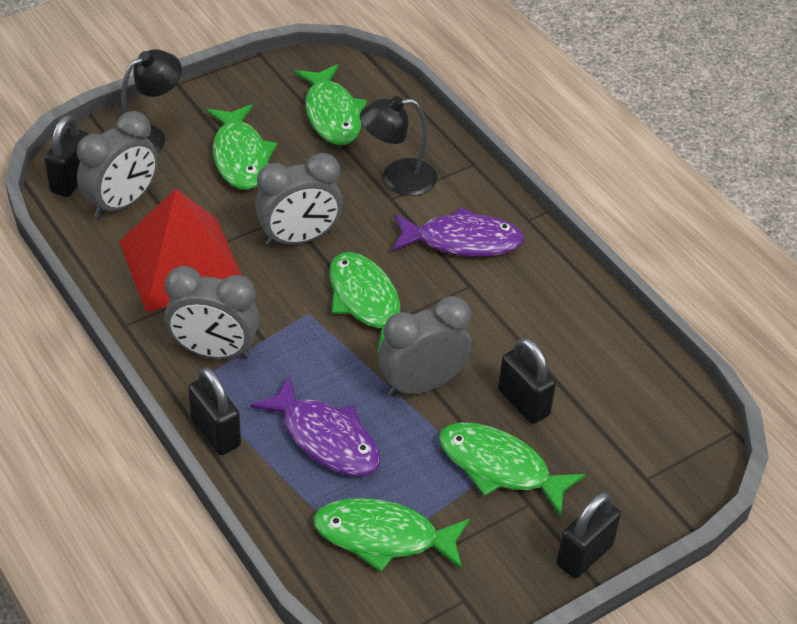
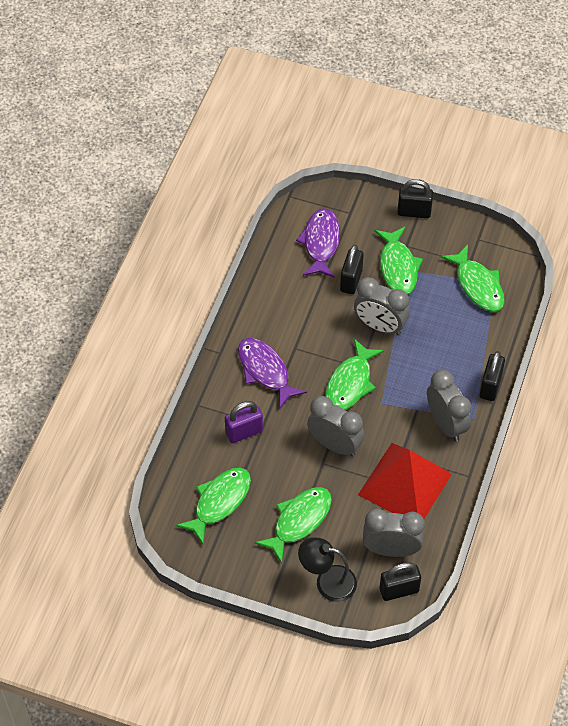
camera: 125 degrees left, 10 degrees up
purple fish [250,375,380,476] -> purple fish moved to [296,208,340,278]
black lamp [360,96,437,196] -> purple padlock [225,401,263,443]

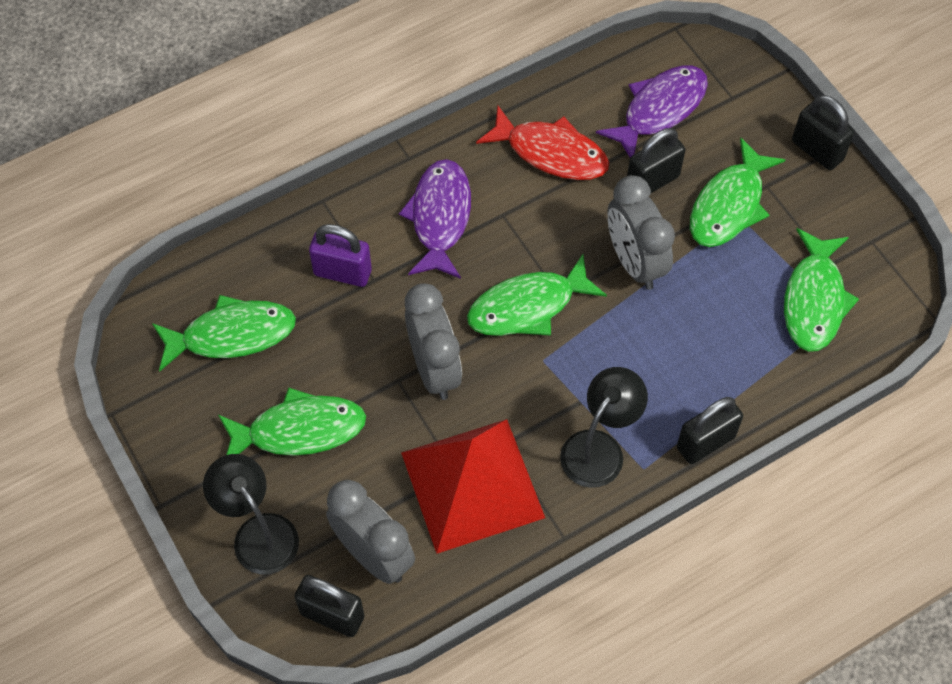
camera: 40 degrees right, 5 degrees up
grey clock [427,370,471,441] -> black lamp [560,367,648,488]
none -> red fish [476,106,609,180]

